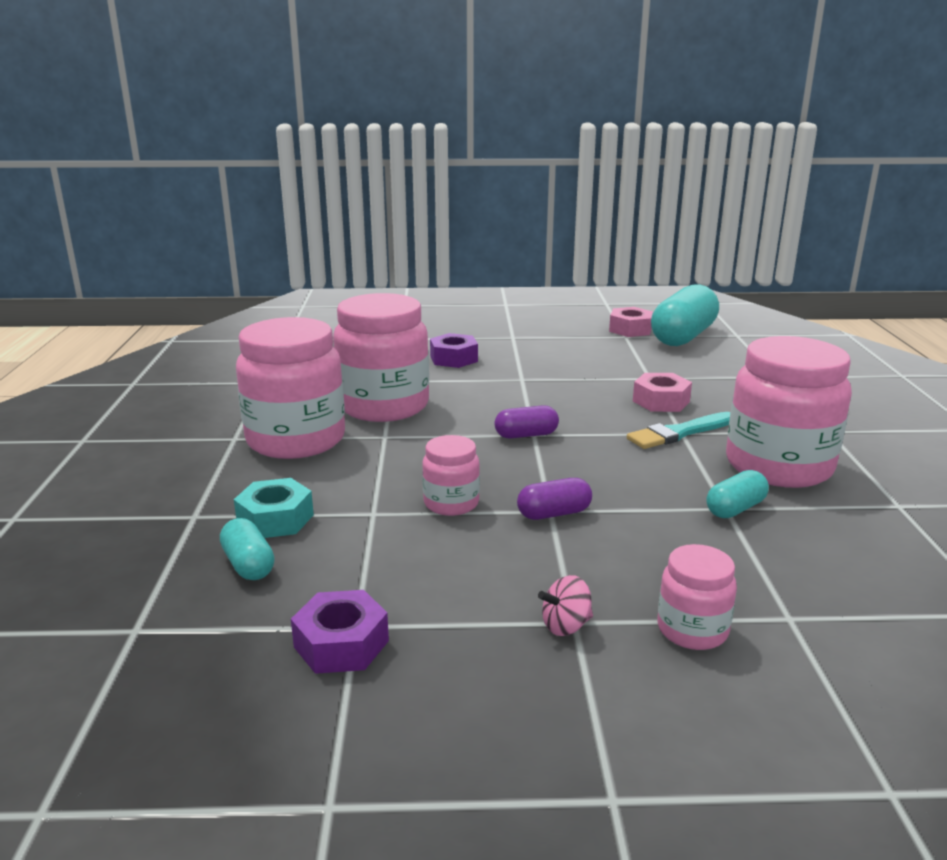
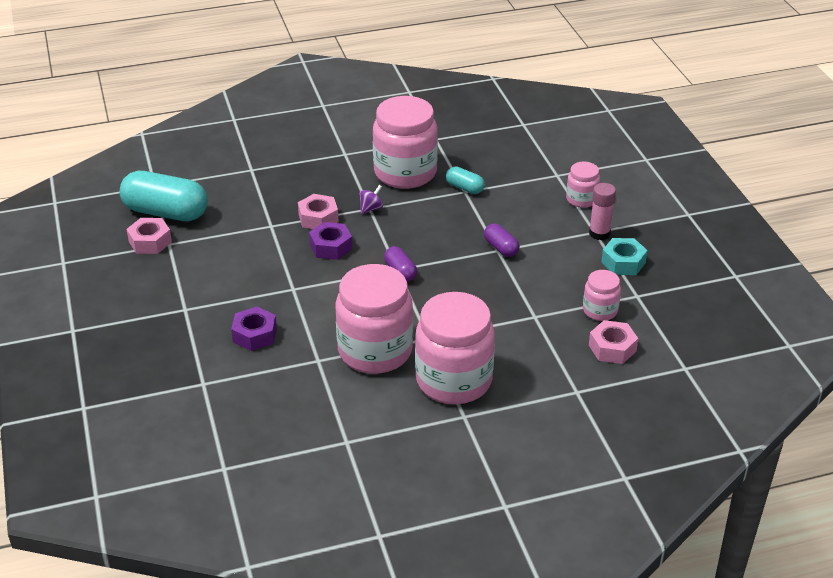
camera: 105 degrees left, 15 degrees up
turquoise capsule [220,518,275,580] -> pink nut [589,320,638,364]
turquoise nut [234,478,314,538] -> turquoise nut moved to [601,238,647,275]
purple nut [291,590,389,674] -> purple nut moved to [309,222,352,260]
pink jar [422,435,480,516] -> pink jar moved to [583,270,621,321]
pink spinning top [538,575,593,636] -> pink glue stick [589,183,616,240]
turquoise brush [627,412,730,449] -> purple spinning top [359,185,383,214]

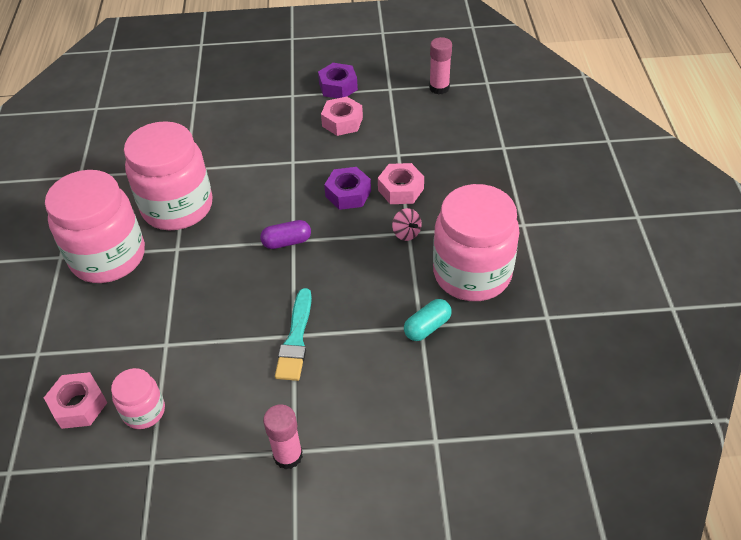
camera: 105 degrees right, 10 degrees up
turquoise capsule [120,171,208,221] -> pink glue stick [429,37,452,95]
pink nut [126,218,172,254] -> pink nut moved to [321,96,363,136]
purple nut [231,307,277,351] -> purple nut moved to [318,63,358,98]
purple spinning top [359,185,383,214] -> pink spinning top [392,208,422,241]
purple capsule [484,223,520,257] -> turquoise brush [275,288,312,381]
pink jar [566,161,600,208] -> none
turquoise nut [601,238,647,275] -> none

